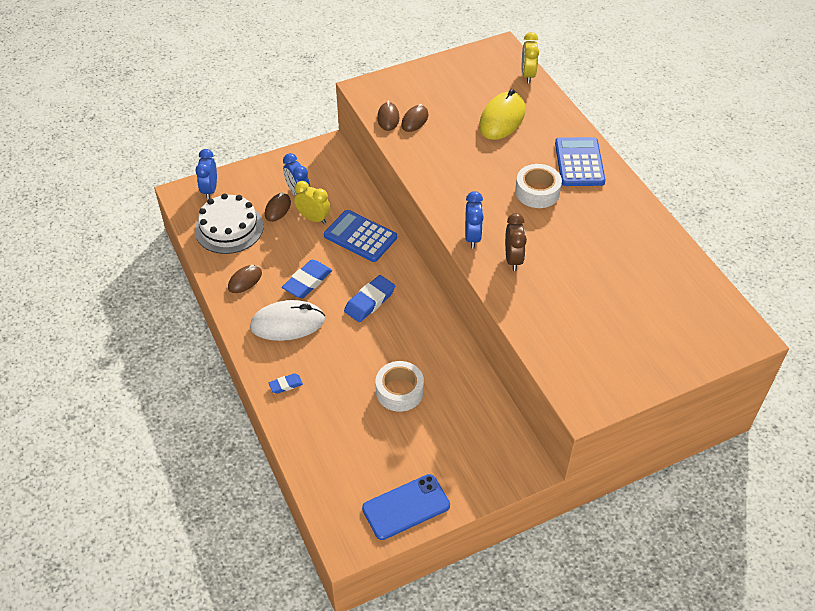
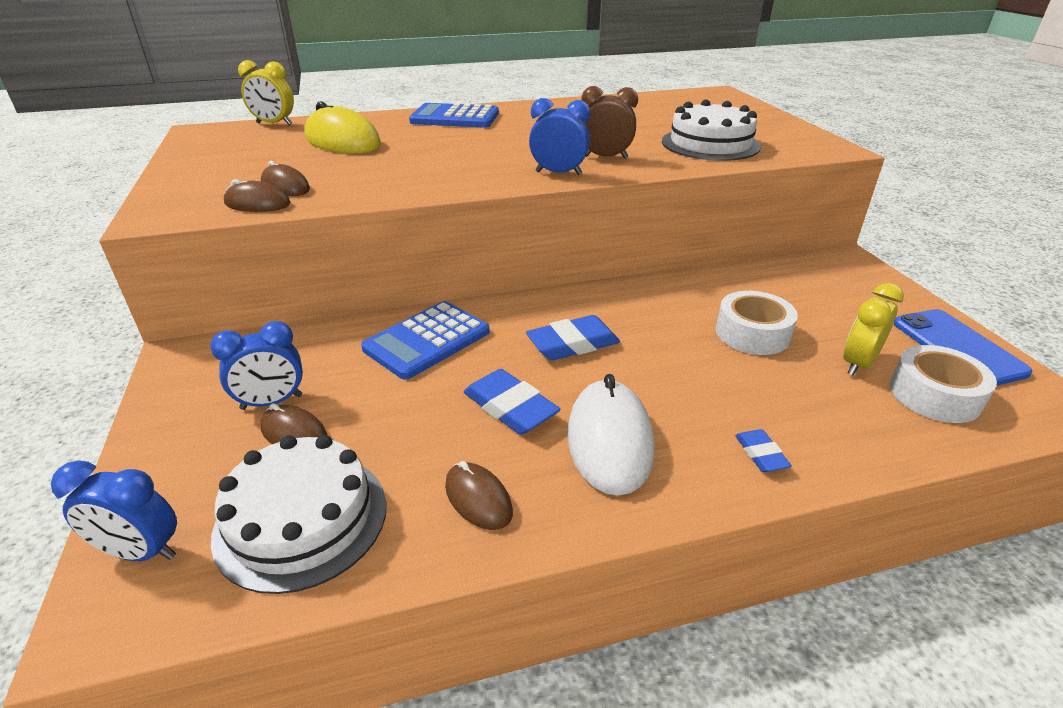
camera: 80 degrees left, 15 degrees down
yellow clock [294,181,331,224] -> yellow clock moved to [843,283,904,376]
blue eraser [344,275,395,322] -> blue eraser turned 75 degrees counterclockwise [526,315,620,360]
white tape [515,164,562,208] -> white tape moved to [890,345,997,423]
none -> white cake [662,100,761,161]

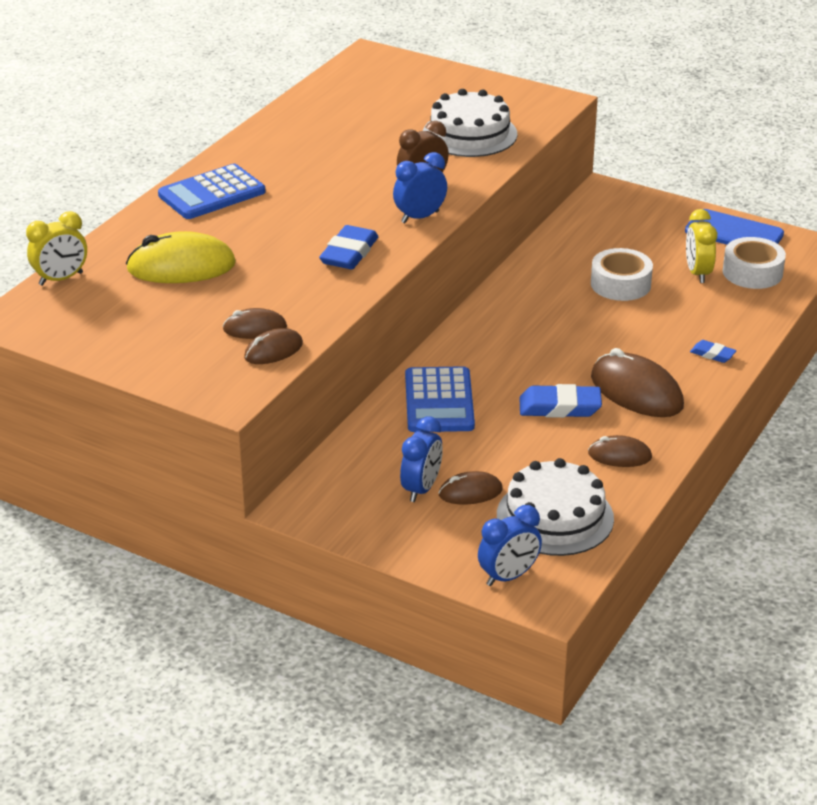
camera: 45 degrees left, 0 degrees up
blue eraser [526,315,620,360] -> blue eraser moved to [319,225,378,269]
white mouse [567,374,655,496] -> brown mouse [591,348,684,417]

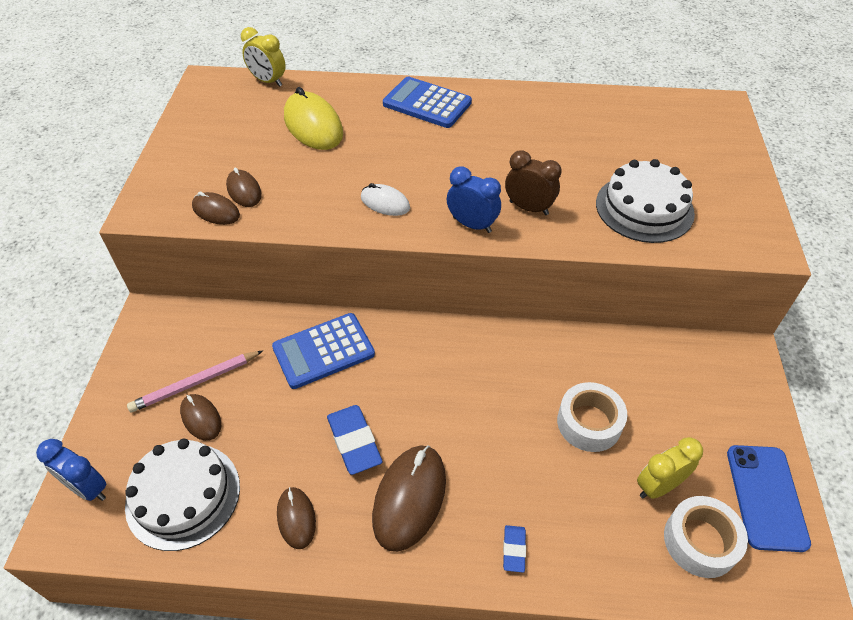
camera: 65 degrees right, 15 degrees up
blue eraser [319,225,378,269] -> white mouse [361,183,410,216]
blue clock [400,416,443,502] -> pink pencil [127,351,263,412]

